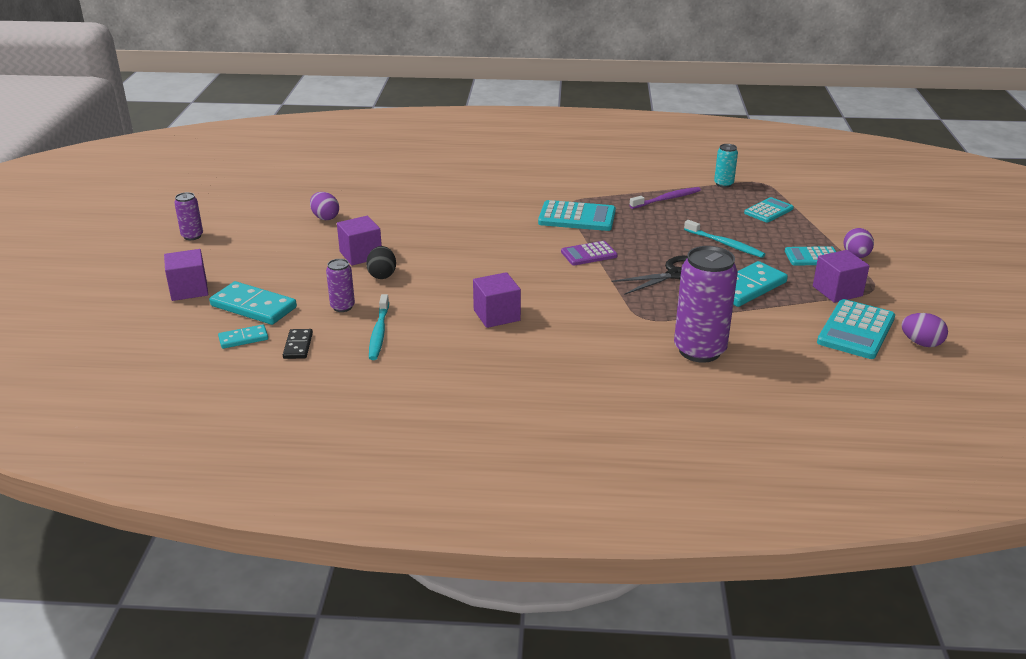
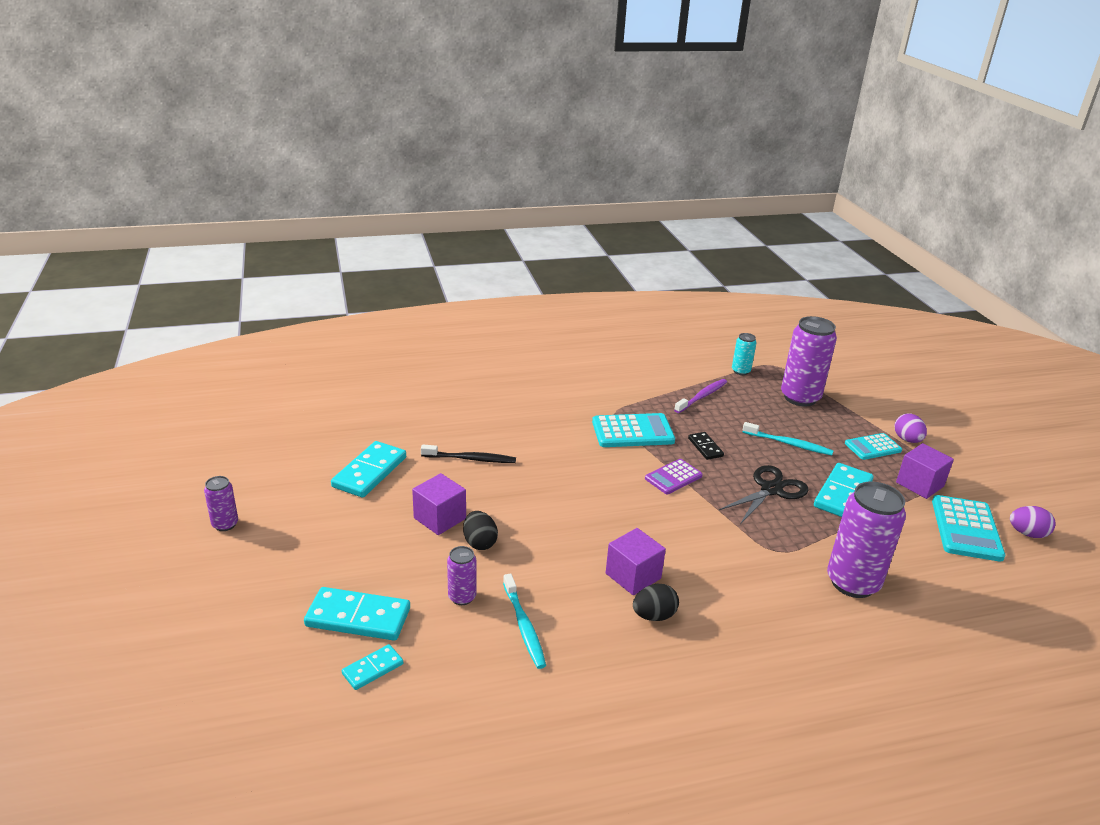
camera: 20 degrees left, 0 degrees up
purple cube [164,249,208,301] -> none
black domino [283,329,313,359] -> black domino moved to [688,432,724,460]
purple egg [310,192,339,220] -> turquoise domino [331,441,406,498]
turquoise calculator [744,197,794,223] -> purple can [781,316,837,407]
none -> black toothbrush [421,445,516,463]
none -> black egg [633,584,679,621]

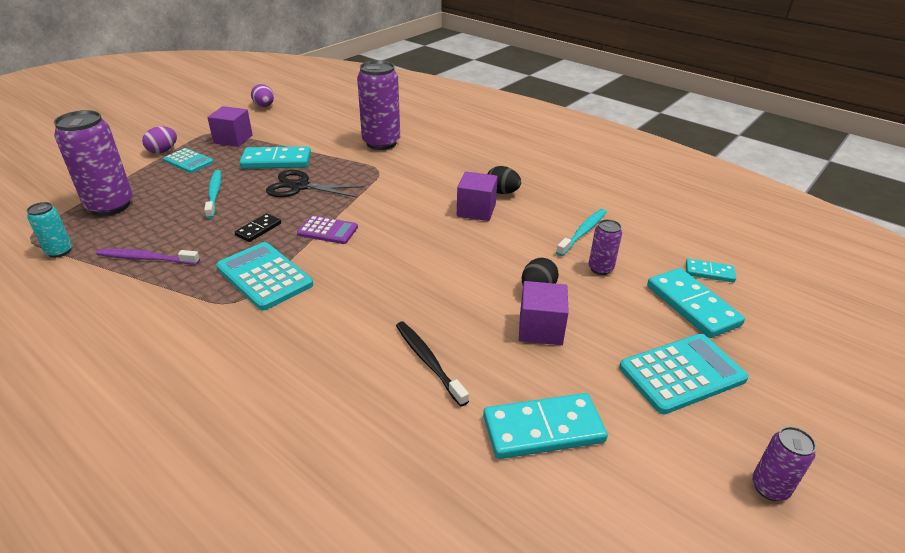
camera: 125 degrees left, 5 degrees up
turquoise calculator [932,495,1005,562] -> turquoise calculator moved to [619,334,749,414]

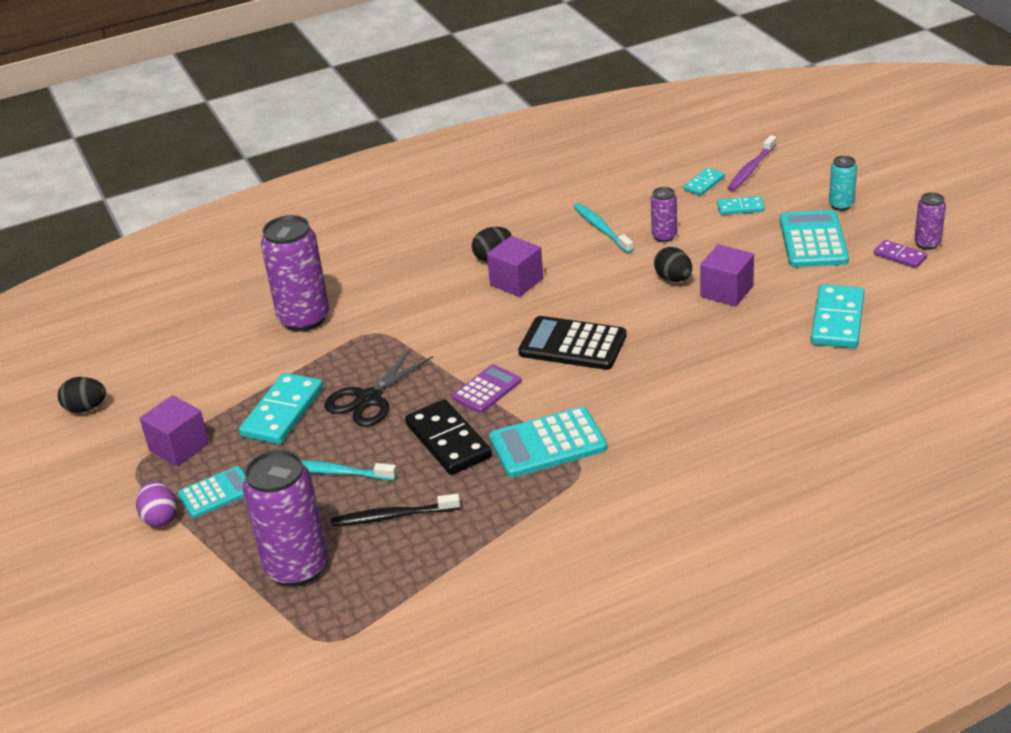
camera: 60 degrees left, 0 degrees up
turquoise can [27,202,72,258] -> turquoise can moved to [829,156,857,211]
purple toothbrush [96,248,200,265] -> purple toothbrush moved to [727,135,776,191]
black domino [235,213,281,242] -> black domino [405,399,492,475], size x1.82
purple egg [251,84,274,107] -> black egg [58,377,106,413]
black toothbrush [396,322,469,407] -> black toothbrush moved to [331,493,460,526]
turquoise domino [647,268,745,338] -> turquoise domino [717,196,765,215], size x0.55
none -> black calculator [518,316,627,370]
none -> purple domino [874,240,927,268]

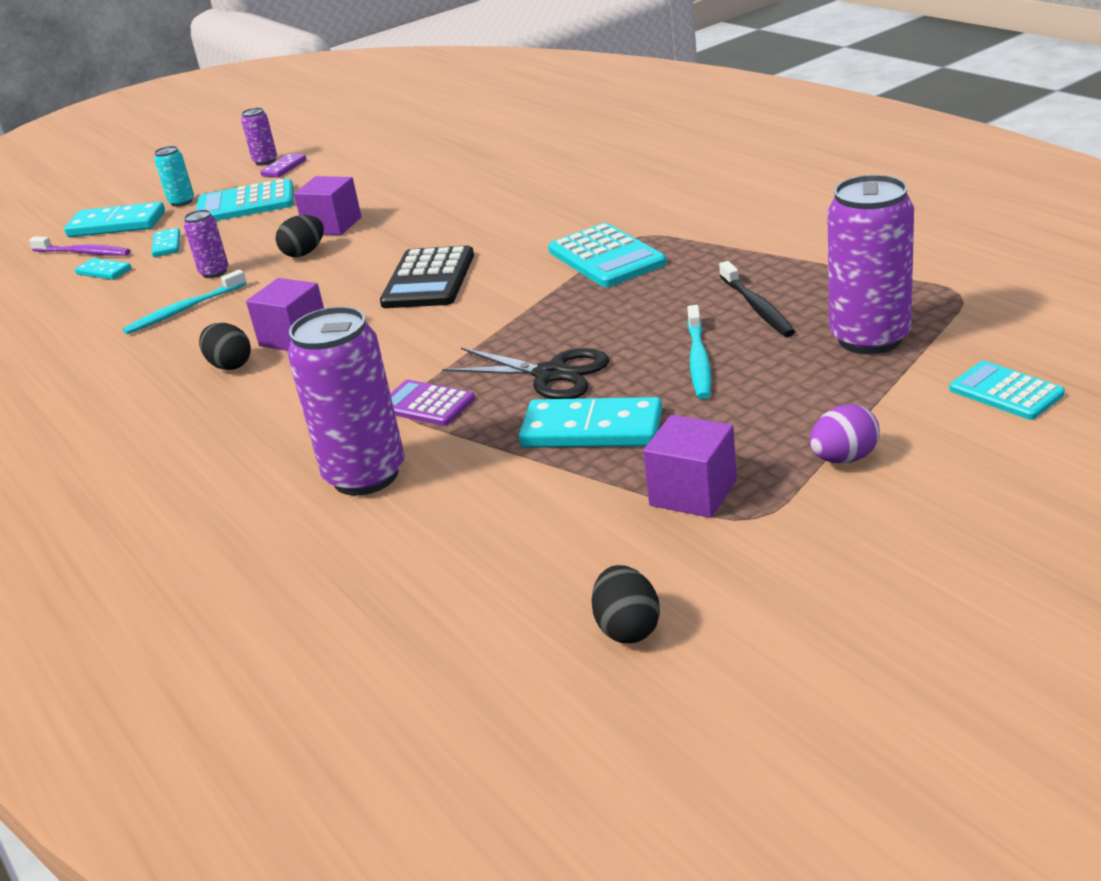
camera: 100 degrees left, 5 degrees down
turquoise calculator [178,466,245,518] -> turquoise calculator moved to [949,361,1065,420]
black domino [405,399,492,475] -> none
purple calculator [452,364,521,413] -> purple calculator moved to [390,380,475,426]
turquoise domino [811,284,864,348] -> turquoise domino moved to [64,202,165,237]

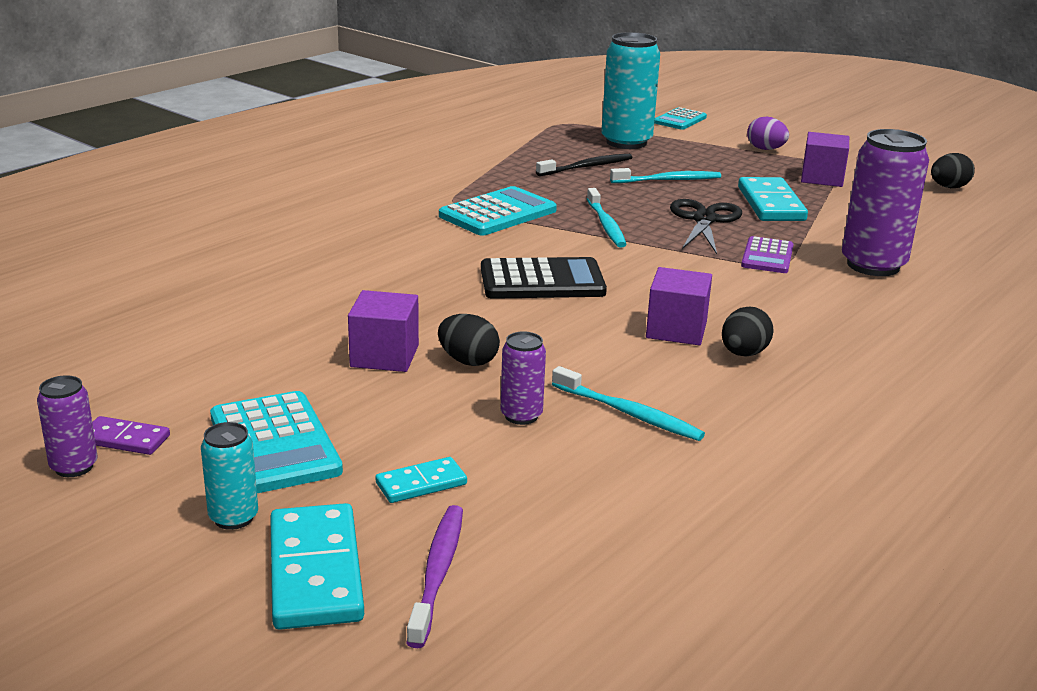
camera: 110 degrees left, 5 degrees down
turquoise domino [75,258,131,280] -> none
purple can [827,175,914,355] -> turquoise can [601,32,660,149]
none -> turquoise toothbrush [587,188,627,247]

